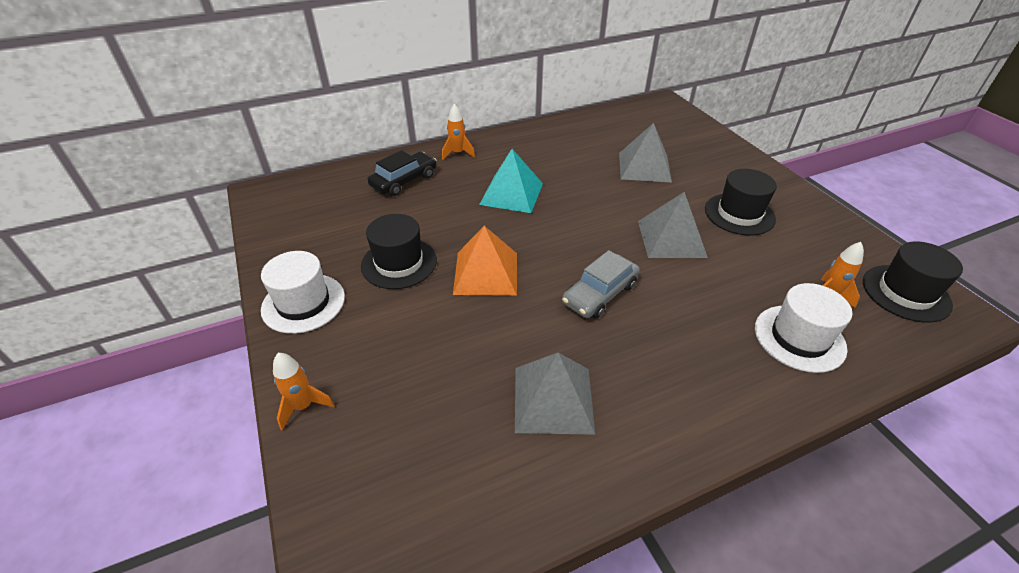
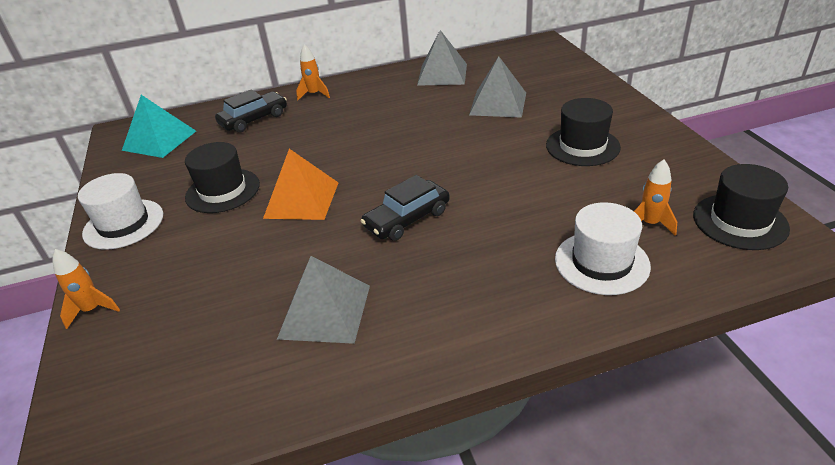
camera: 10 degrees right, 5 degrees down
turquoise pyramid [479,149,543,213] -> turquoise pyramid moved to [122,95,196,158]
grey car [562,250,640,319] -> black car [361,175,450,241]
grey pyramid [638,192,708,258] -> grey pyramid moved to [417,30,467,86]

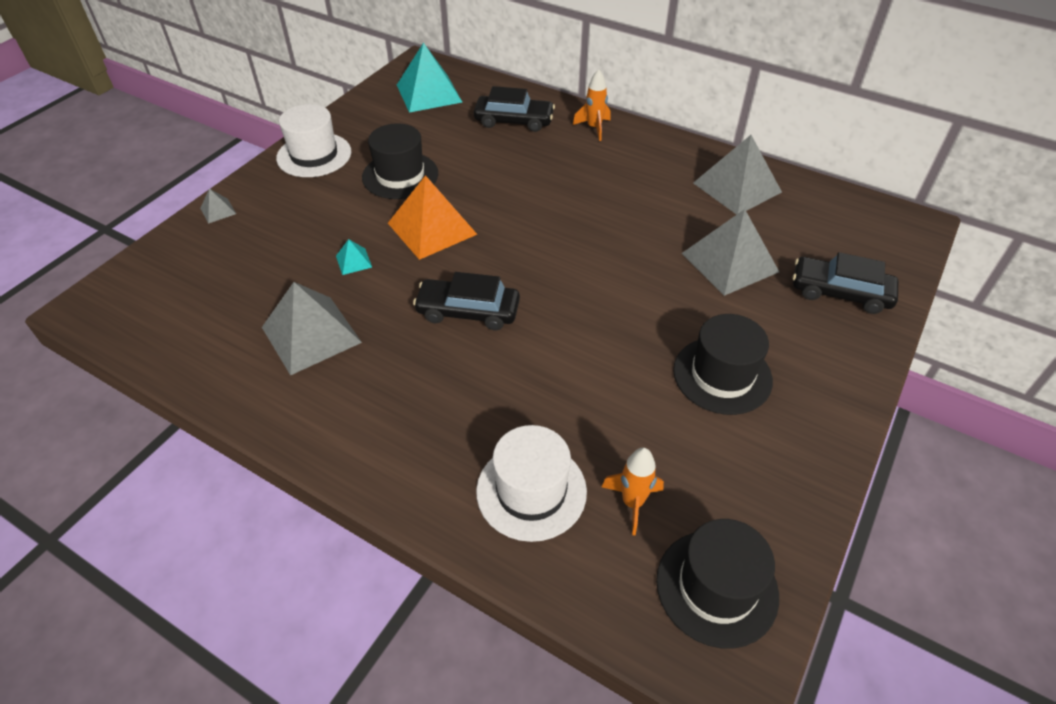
camera: 45 degrees right, 10 degrees up
orange rocket [53,249,120,329] -> grey pyramid [200,189,236,224]
none -> turquoise pyramid [336,239,372,275]
none -> black car [793,252,898,314]

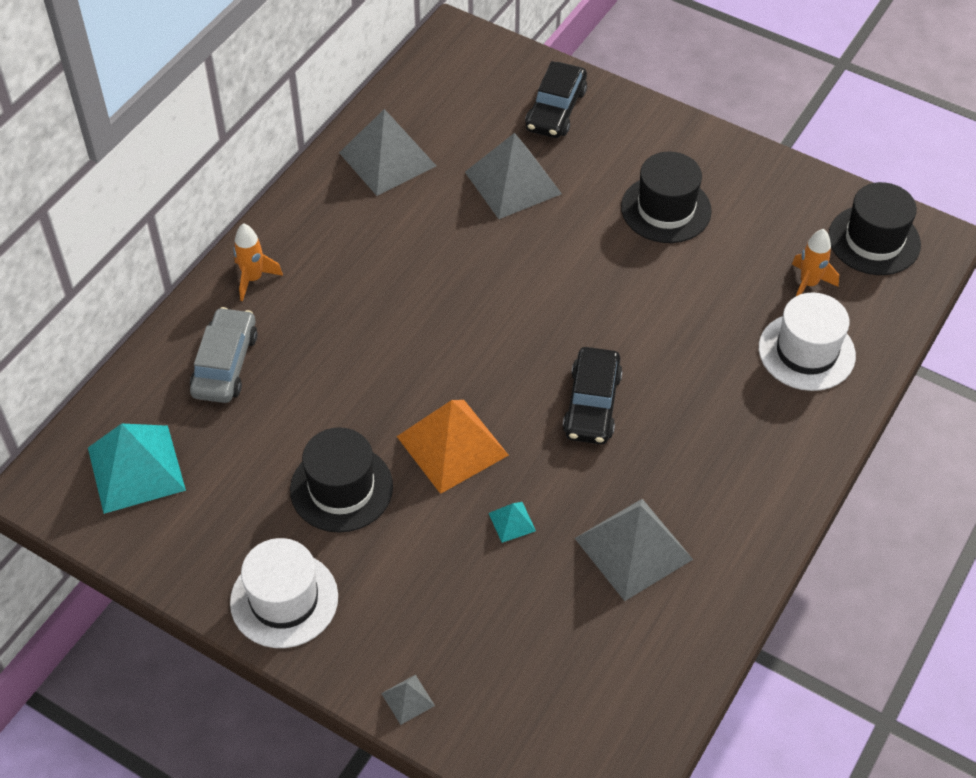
camera: 90 degrees left, 5 degrees up
black car [474,86,555,132] -> grey car [190,307,257,403]

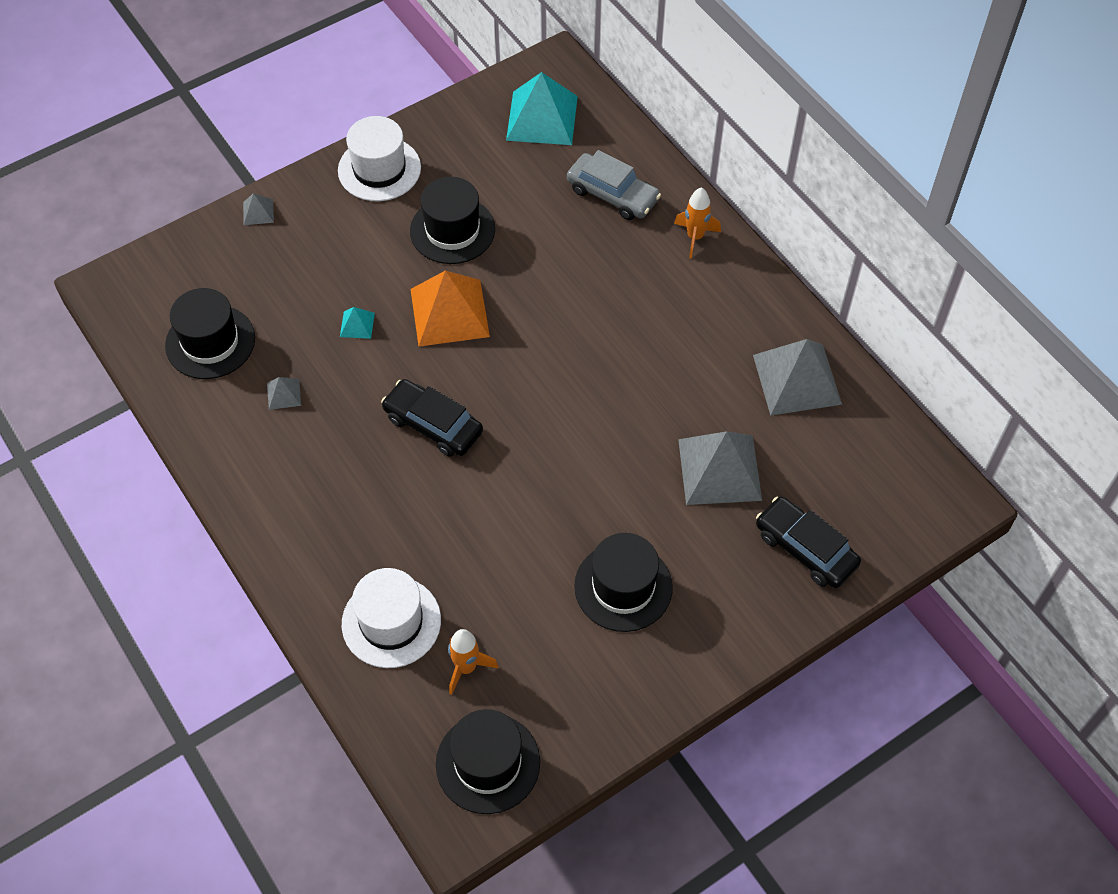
camera: 115 degrees right, 5 degrees up
grey pyramid [575,499,693,601] -> grey pyramid [267,377,301,410], size x0.44
none -> black hat [165,288,255,379]

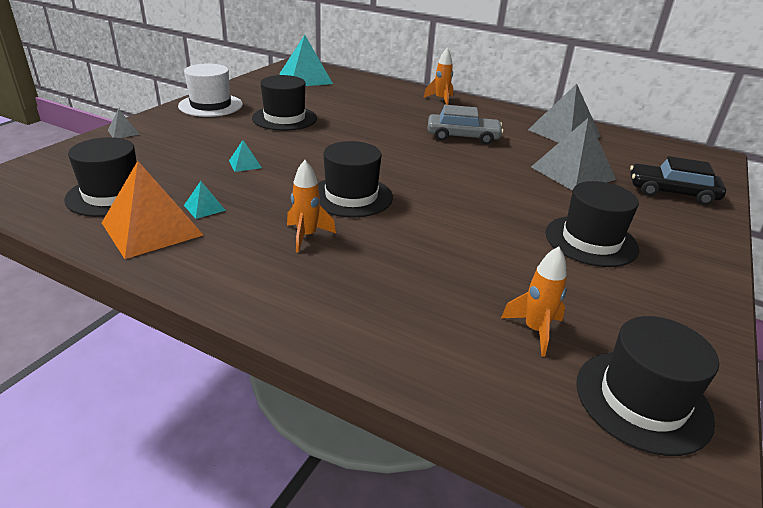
camera: 30 degrees left, 25 degrees down
grey pyramid [267,377,301,410] -> turquoise pyramid [184,181,226,219]
white hat [342,568,441,668] -> none
black car [381,379,483,457] -> black hat [318,141,393,218]
orange pyramid [410,270,490,347] -> orange pyramid moved to [102,161,203,259]
grey car [567,150,661,220] -> grey car moved to [427,105,504,145]
none -> orange rocket [287,160,336,253]

